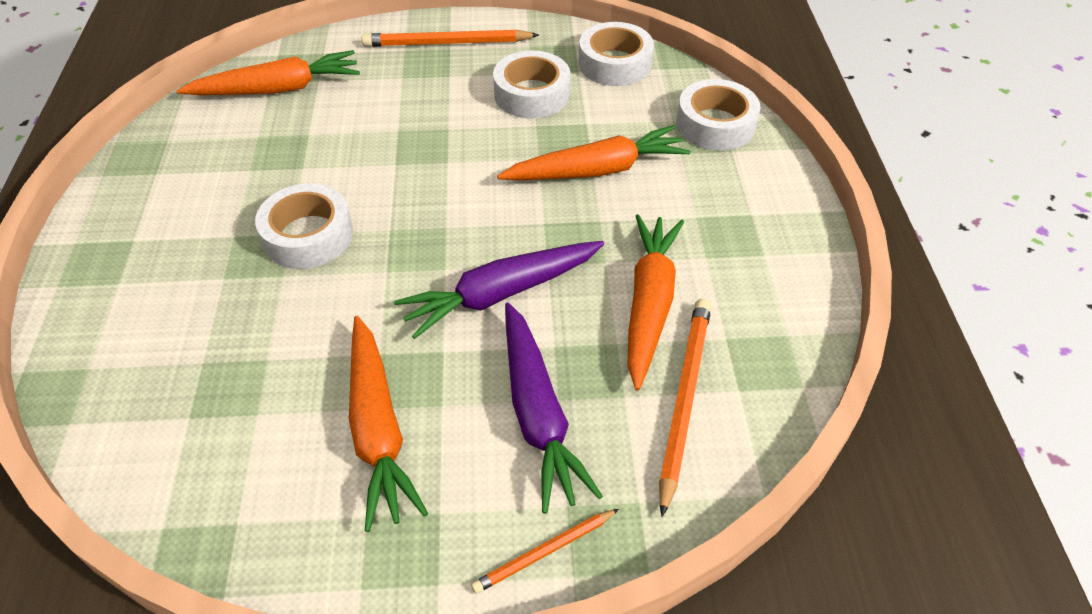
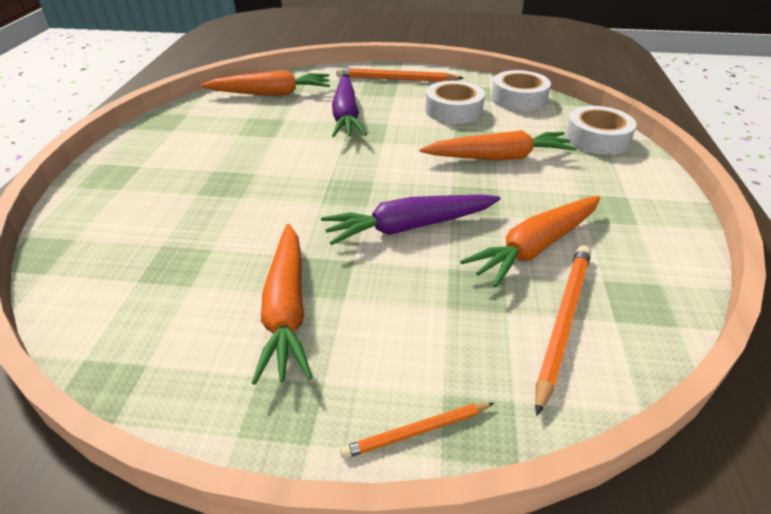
camera: 10 degrees right, 10 degrees down
white tape [255,184,353,269] -> none
purple carrot [505,303,603,514] -> purple carrot moved to [332,75,367,137]
orange carrot [627,214,684,390] -> orange carrot turned 150 degrees counterclockwise [460,196,600,288]

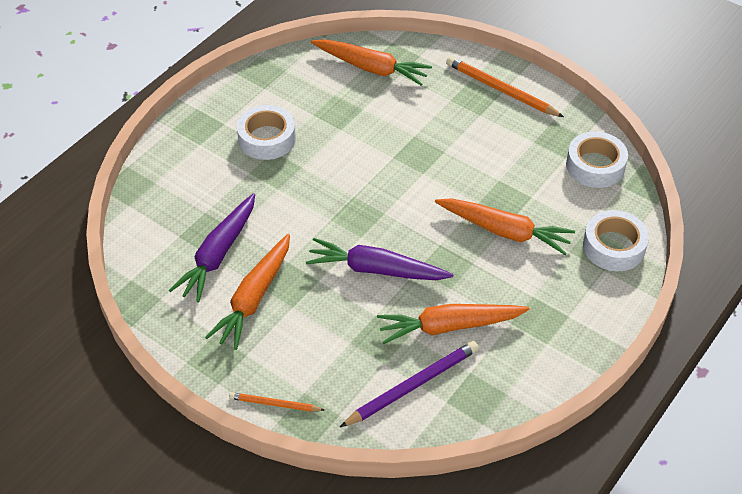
camera: 30 degrees right, 10 degrees up
purple carrot [332,75,367,137] -> purple carrot moved to [169,193,255,302]
white tape [425,81,485,124] -> white tape moved to [237,105,296,160]
orange pencil [535,245,591,416] -> purple pencil [340,341,479,427]

